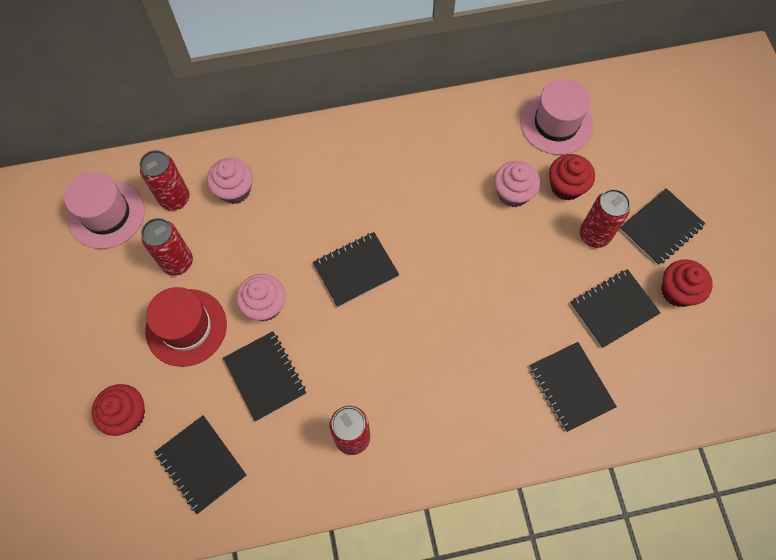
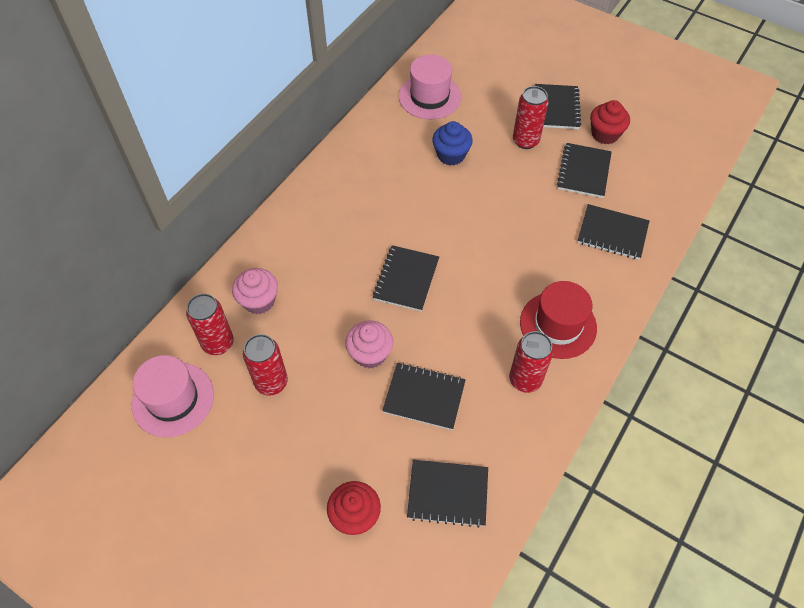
camera: 45 degrees left, 10 degrees down
red hat [145,287,227,367] -> red hat moved to [520,281,597,359]
pink cupcake [494,161,540,208] -> blue cupcake [432,121,473,166]
red cupcake [549,154,595,201] -> none

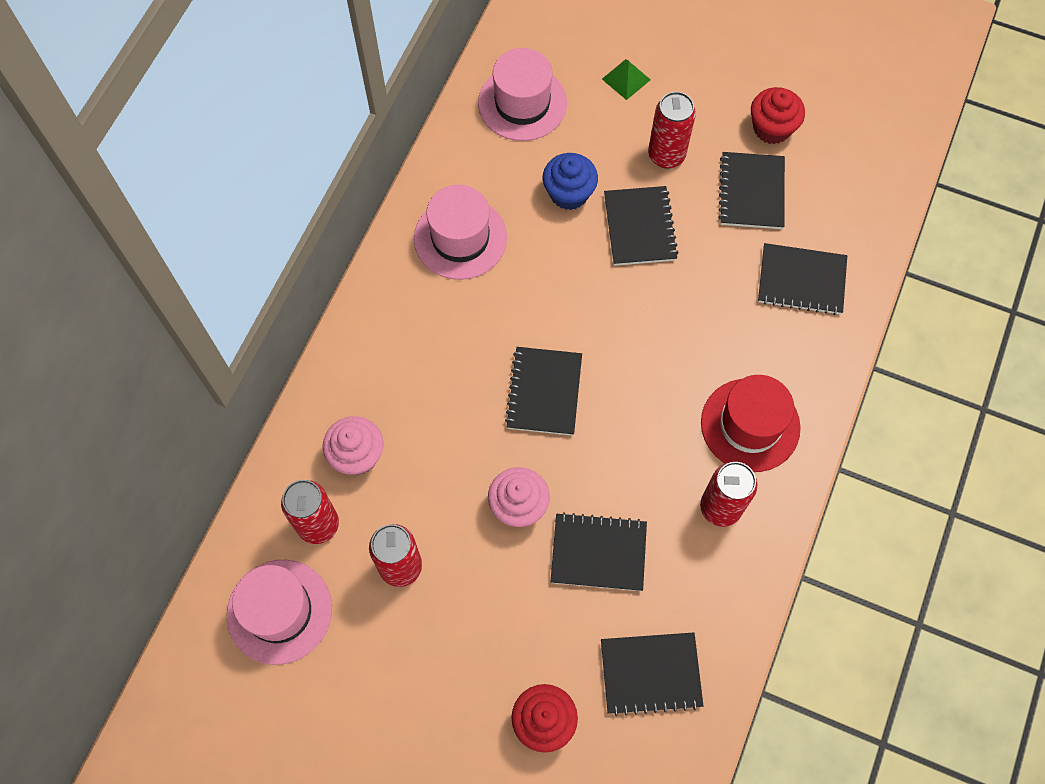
camera: 10 degrees left, 10 degrees up
black notebook [535,84,581,129] -> black notebook moved to [604,186,679,266]
none -> pink hat [414,185,507,280]
none -> green pyramid [602,59,651,100]

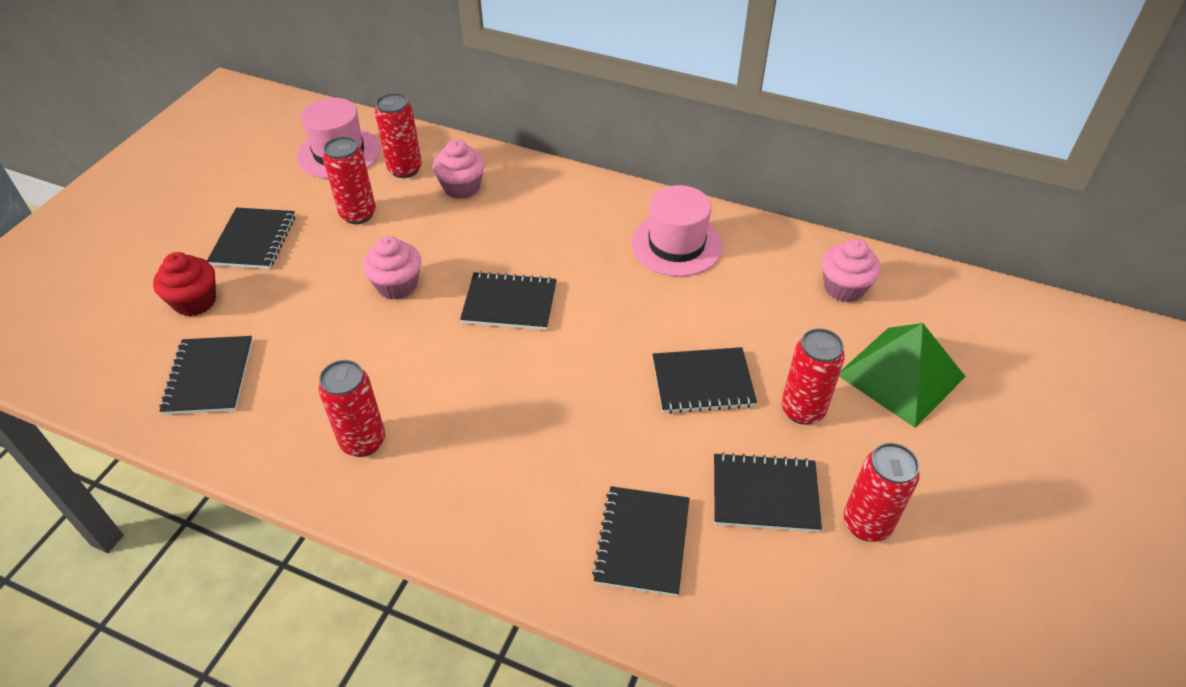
camera: 90 degrees right, 20 degrees down
pink hat [478,48,567,141] -> pink cupcake [822,239,881,303]
blue cupcake [542,153,598,210] -> none
black notebook [550,512,647,591] -> black notebook moved to [207,207,295,269]
green pyramid [602,59,651,100] -> green pyramid [839,323,966,428], size x2.21
red hat [701,375,801,472] -> none
red cupcake [751,87,805,144] -> red can [843,443,920,542]

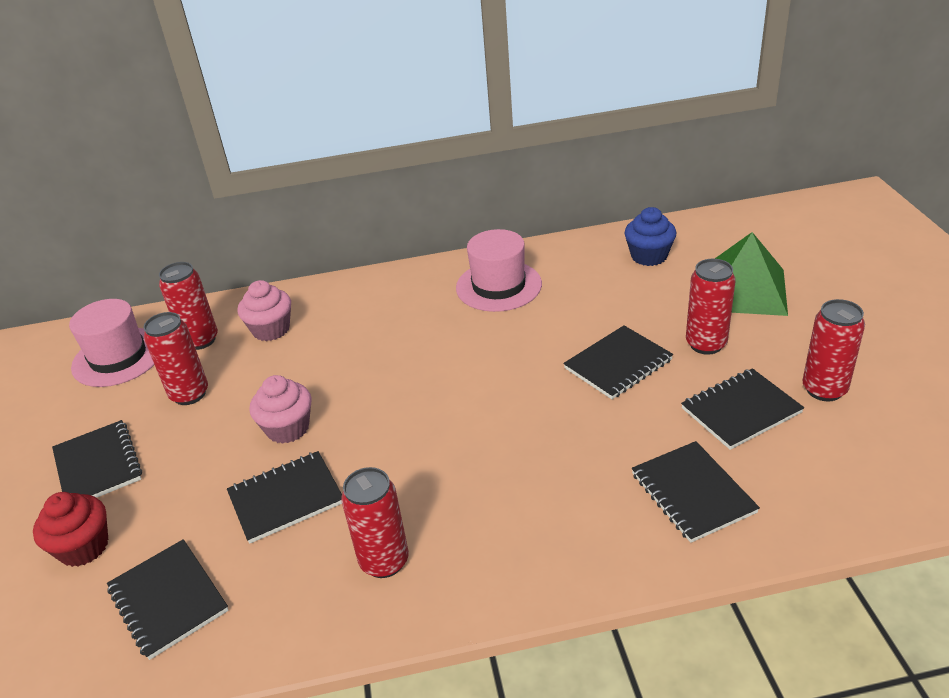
camera: 30 degrees left, 10 degrees down
black notebook [460,271,557,330] -> black notebook moved to [227,451,342,544]
pink cupcake [822,239,881,303] -> blue cupcake [625,207,676,266]

